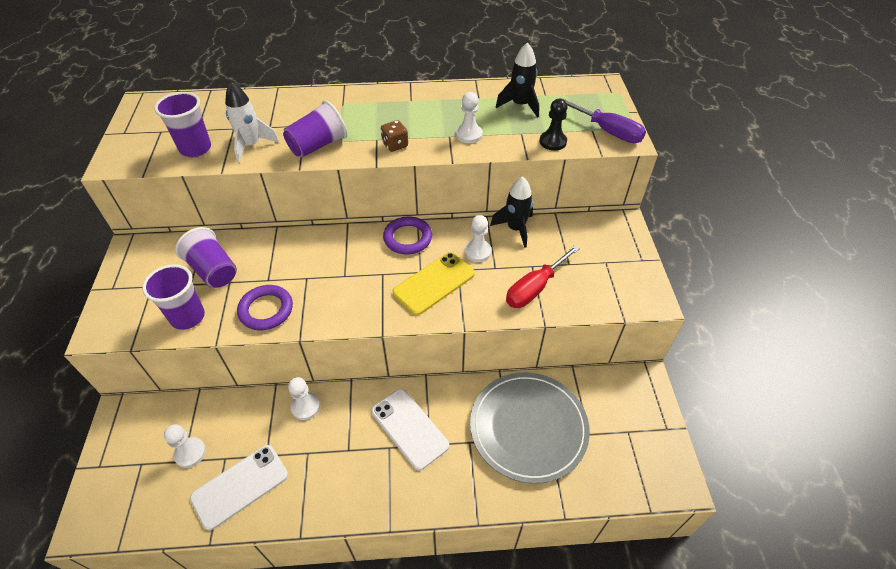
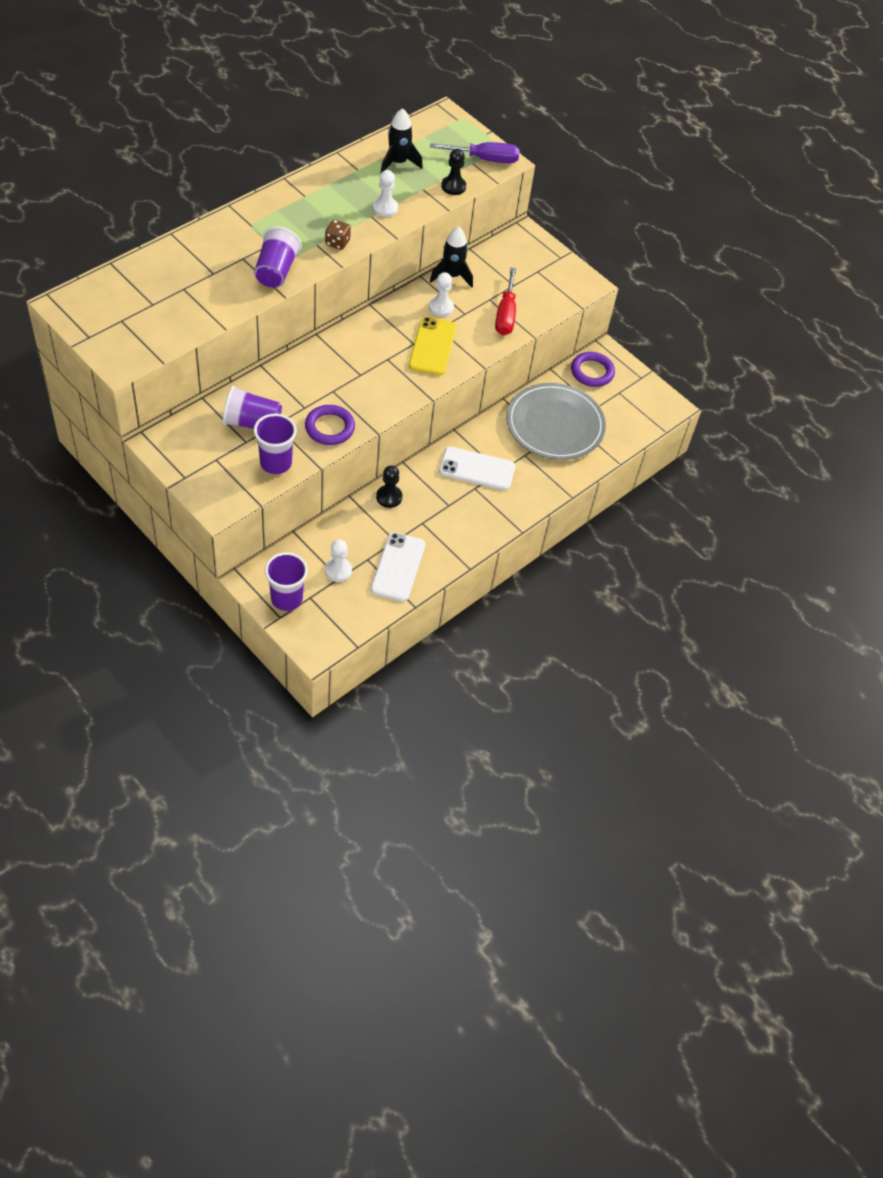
camera: 45 degrees left, 5 degrees up
purple cup [154,92,211,157] -> purple cup moved to [265,552,308,611]
white rocket [225,82,279,163] -> none
white pawn [288,377,320,420] -> black pawn [376,465,402,508]
purple ring [383,216,432,254] -> purple ring moved to [571,352,615,387]

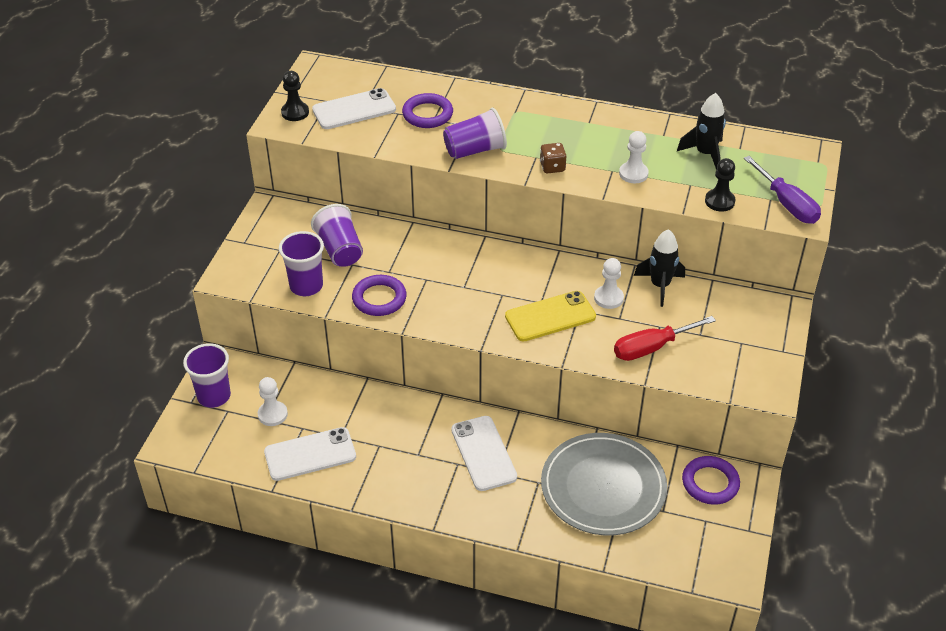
camera: 65 degrees right, 10 degrees down
black pawn [376,465,402,508] -> black pawn moved to [281,71,309,121]
none -> white phone [312,88,396,129]
none -> purple ring [402,93,453,128]

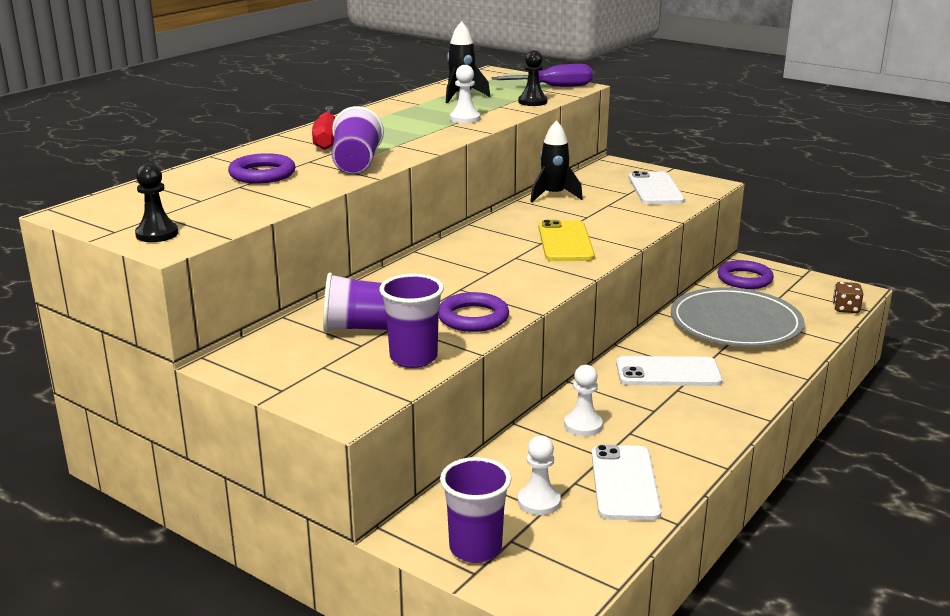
camera: 70 degrees left, 20 degrees down
white phone [312,88,396,129] -> white phone moved to [629,171,685,204]
brown dice [540,143,566,173] -> brown dice moved to [833,282,863,313]
white pawn [594,258,624,309] -> white pawn moved to [564,365,603,436]
red screwdriver [614,316,716,361] -> red screwdriver moved to [312,106,335,150]

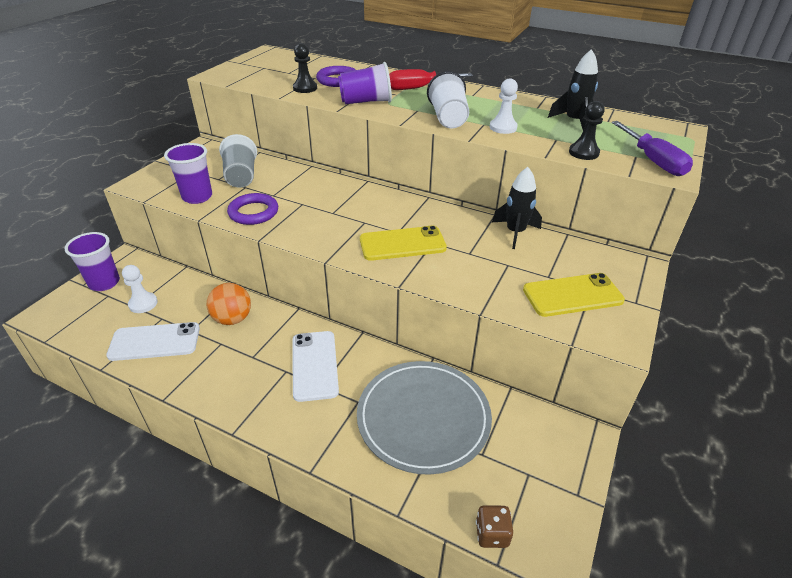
camera: 80 degrees right, 15 degrees up
black pawn [135,164,178,242] -> black pawn moved to [293,43,317,93]
purple cup [323,273,388,332] -> grey cup [219,134,257,188]
white pawn [564,365,603,436] -> orange ball [207,283,251,325]
white phone [629,171,685,204] -> yellow phone [523,273,625,317]
purple ring [718,260,774,289] -> none
none -> white cup [427,71,469,128]

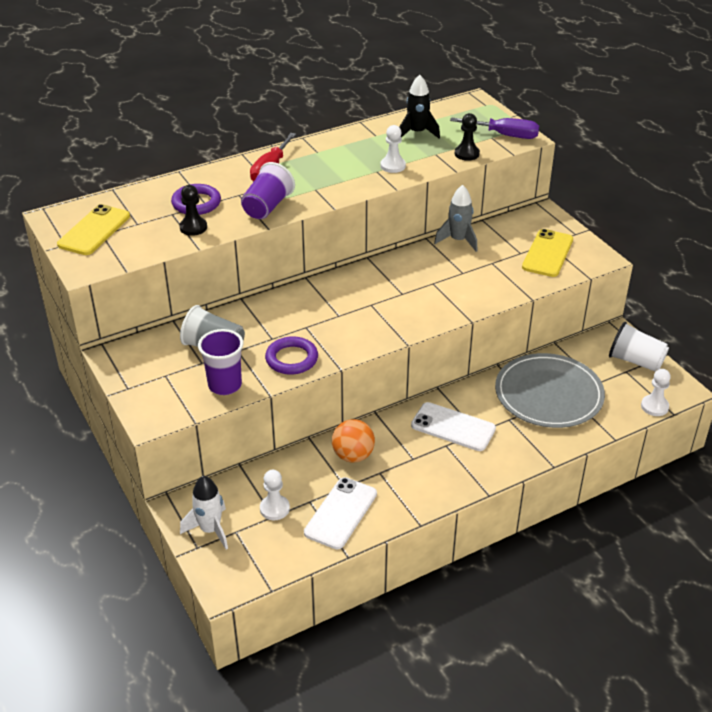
camera: 55 degrees left, 0 degrees up
purple cup [64,232,120,291] -> white rocket [180,476,228,550]
yellow phone [360,226,447,261] -> yellow phone moved to [57,204,130,255]
white cup [427,71,469,128] -> white cup moved to [609,322,669,371]
brown dice [476,505,513,548] -> white pawn [641,369,671,416]
black rocket [492,167,542,249] -> grey rocket [434,185,477,252]

